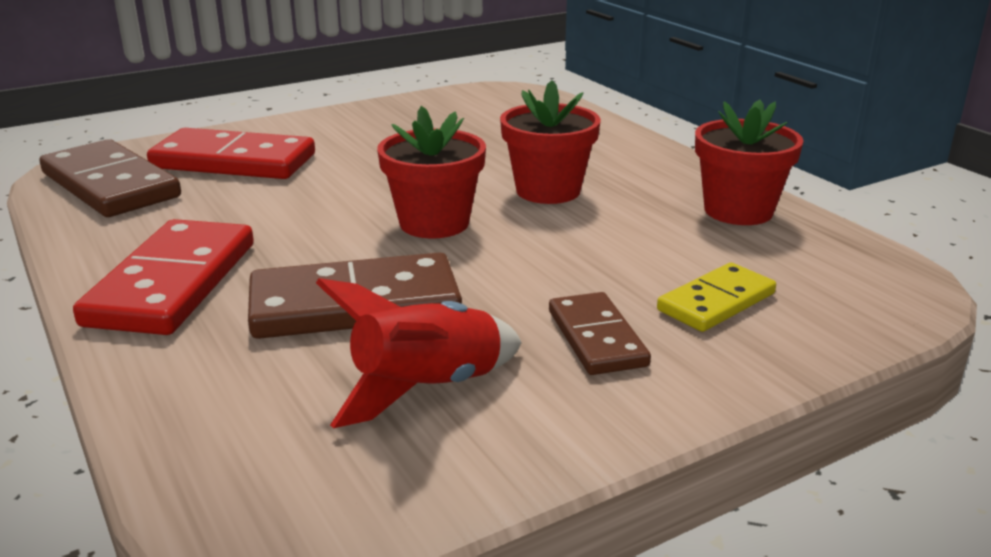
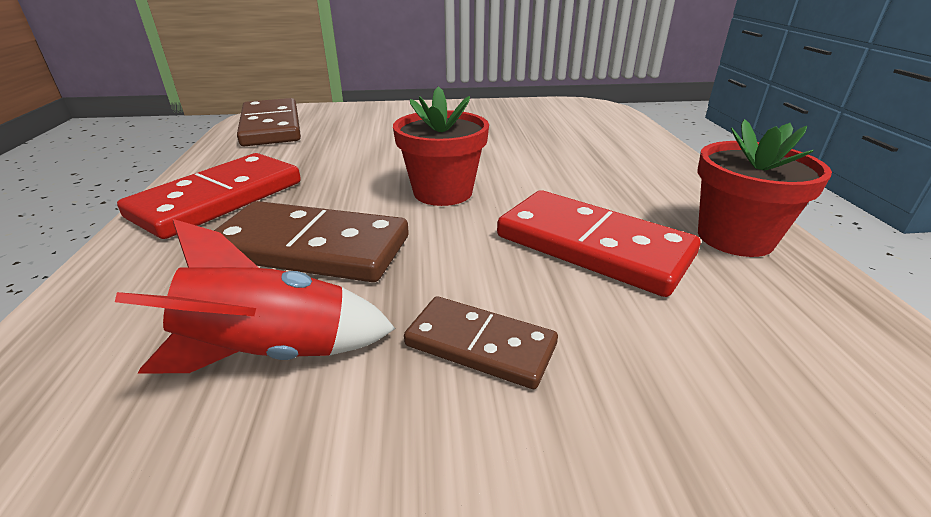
camera: 25 degrees right, 5 degrees up
red domino [147,128,315,179] -> red domino moved to [497,190,700,297]
red flower pot [500,80,601,204] -> none
brown domino [549,292,651,375] -> brown domino turned 75 degrees counterclockwise [404,296,558,389]
yellow domino [657,263,776,332] -> none

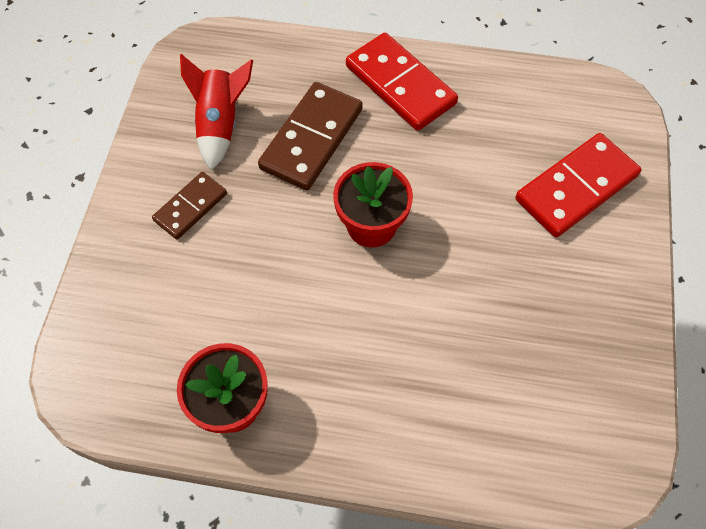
camera: 105 degrees right, 30 degrees up
brown domino [237,98,301,146] -> none
red domino [497,190,700,297] -> red domino moved to [515,133,641,237]

